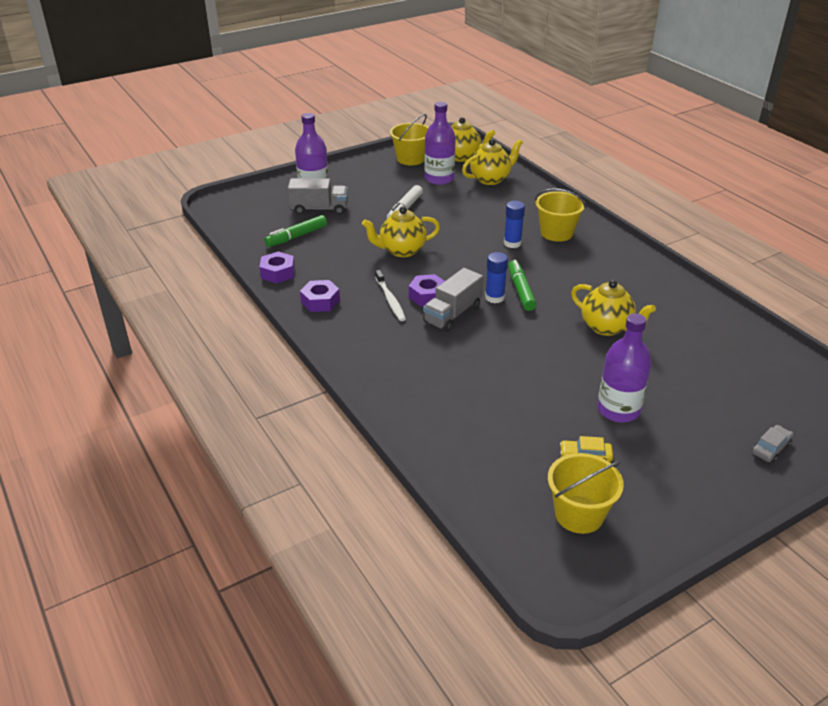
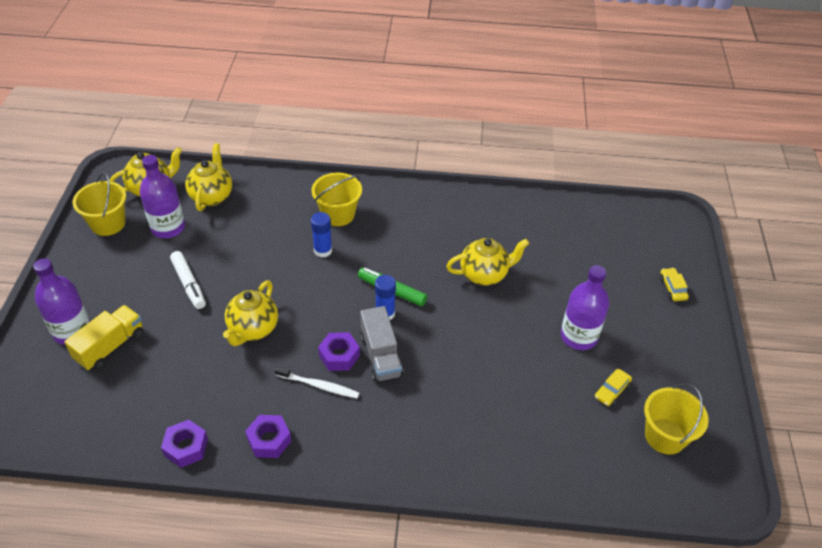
camera: 55 degrees left, 10 degrees up
green marker [264,215,327,247] -> none
grey truck [287,178,348,215] -> yellow truck [64,305,144,371]
grey car [752,425,794,463] -> yellow car [660,268,689,301]

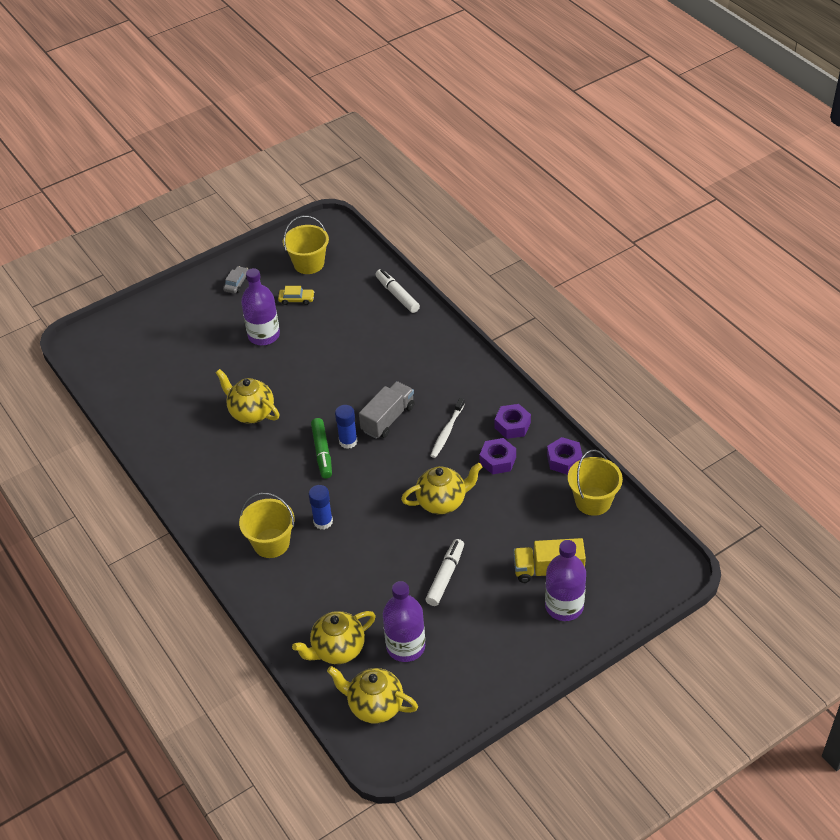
camera: 125 degrees left, 0 degrees up
yellow bucket [73,172,126,236] -> yellow bucket moved to [568,450,623,516]
white toothbrush [275,366,359,398] -> white toothbrush turned 135 degrees counterclockwise [430,398,465,458]
purple nut [318,333,360,371] -> purple nut moved to [480,438,516,475]
yellow car [660,268,689,301] -> none
none -> grey car [223,266,249,294]
none -> white marker [376,269,420,313]

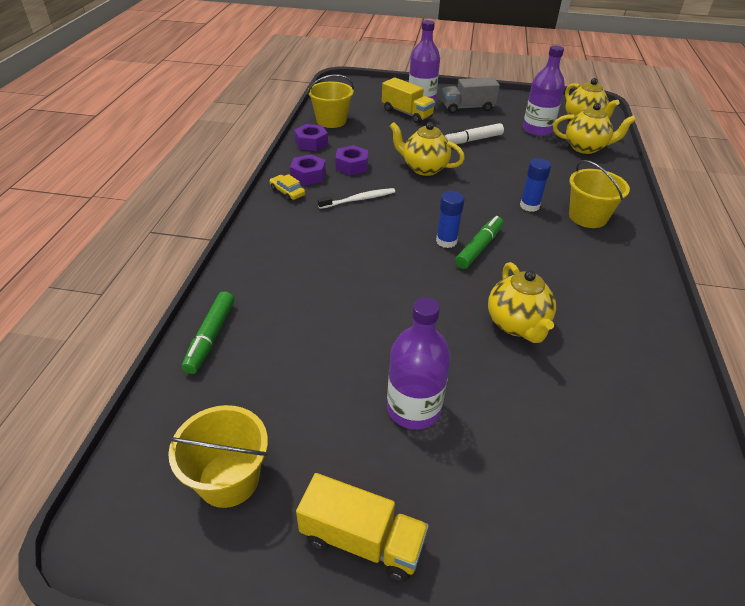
camera: 140 degrees left, 5 degrees down
grey car [223,266,249,294] -> yellow truck [296,473,429,582]
yellow car [278,286,315,305] -> yellow car moved to [270,174,305,201]
grey truck [359,381,415,439] -> grey truck moved to [442,77,500,113]
white marker [376,269,420,313] -> green marker [182,291,234,374]

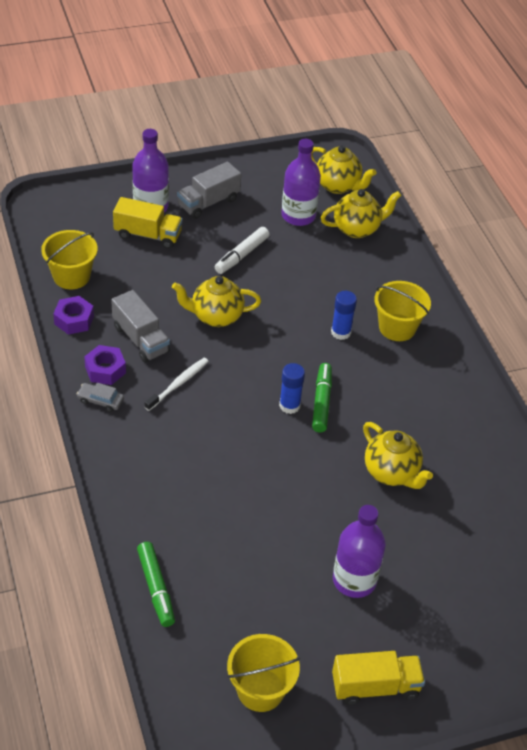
camera: 30 degrees left, 5 degrees up
yellow car [270,174,305,201] -> grey car [77,383,124,412]
purple nut [335,145,368,175] -> grey truck [111,290,170,363]

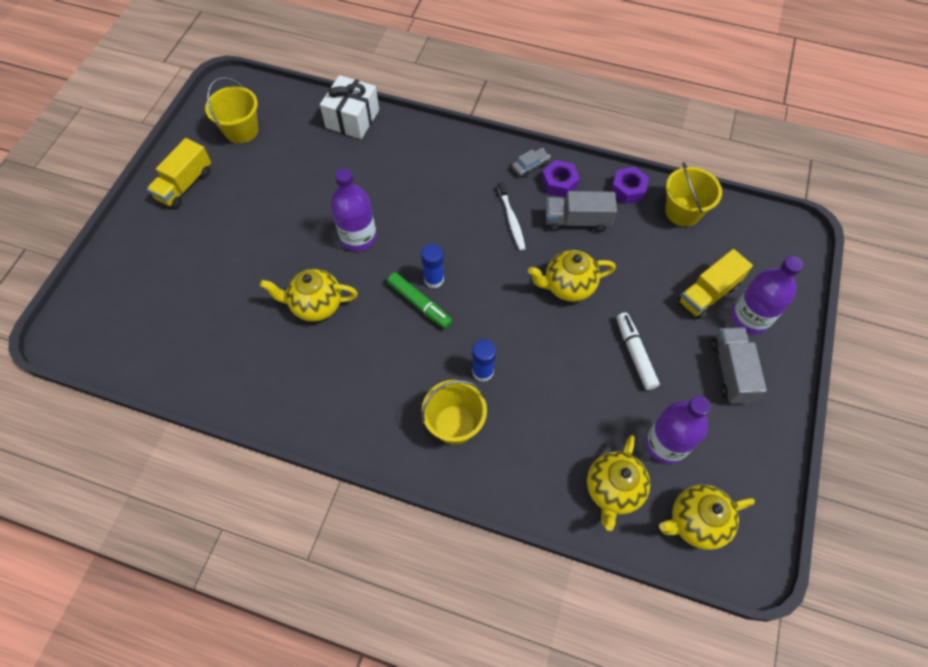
camera: 130 degrees right, 15 degrees up
green marker [137,542,175,627] -> white gift [320,75,379,139]
yellow teapot [172,276,261,327] -> yellow teapot turned 135 degrees counterclockwise [528,250,616,302]
purple bottle [333,505,386,598] -> purple bottle moved to [331,168,377,251]

